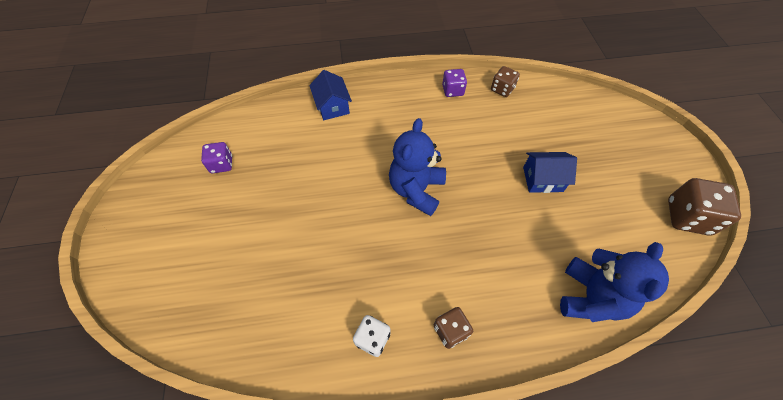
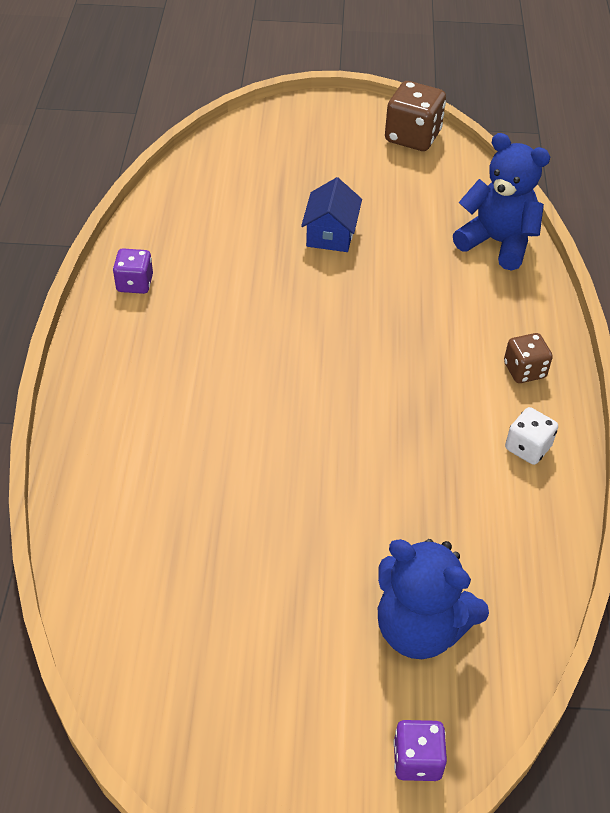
camera: 80 degrees left, 10 degrees down
purple dice [201,142,232,173] -> purple dice moved to [393,720,447,781]
blue house [309,70,352,120] -> none
blue teddy bear [389,118,446,216] -> blue teddy bear moved to [378,539,489,659]
brown dice [491,66,520,97] -> none

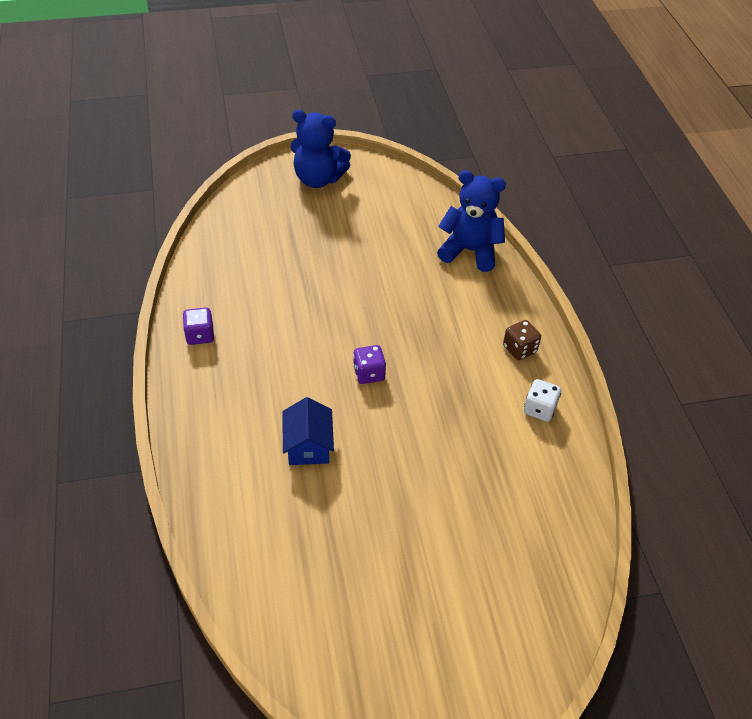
camera: 15 degrees left, 0 degrees up
blue house [301,177,362,252] -> blue house moved to [283,397,334,465]
blue teddy bear [378,539,489,659] -> blue teddy bear moved to [290,110,351,188]
brown dice [385,81,446,151] -> none
purple dice [393,720,447,781] -> purple dice moved to [353,345,386,384]

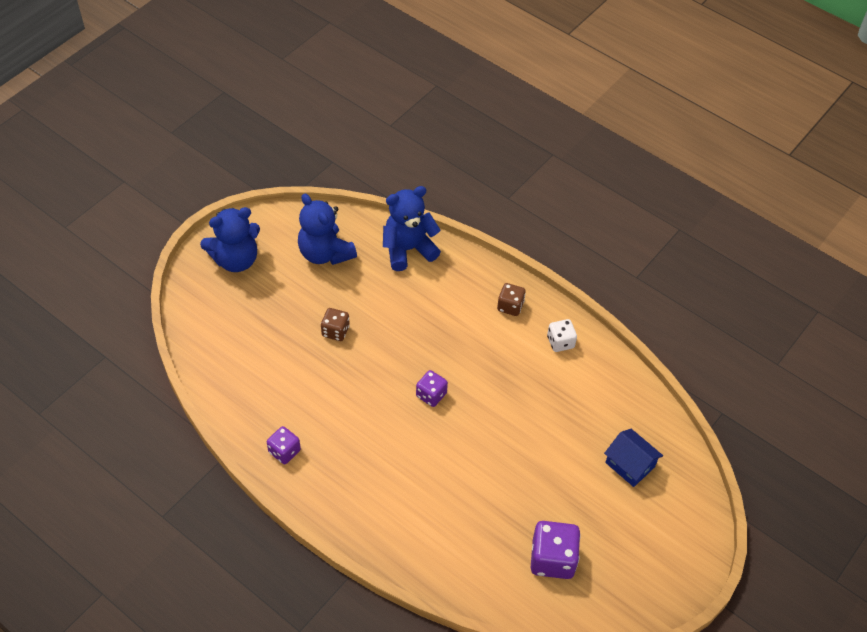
camera: 40 degrees left, 5 degrees up
blue house [283,397,334,465] -> blue house moved to [604,429,663,487]
none -> blue teddy bear [298,193,357,265]
none -> brown dice [321,308,350,341]
none -> purple dice [531,521,581,579]

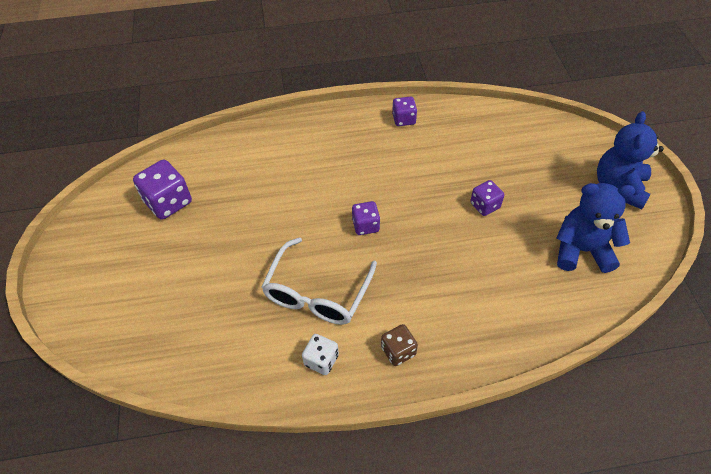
camera: 135 degrees right, 0 degrees up
brown dice [321,308,350,341] -> purple dice [470,180,504,216]
blue teddy bear [383,186,441,271] -> none
blue house [604,429,663,487] -> none
none -> white glasses [261,237,377,325]

